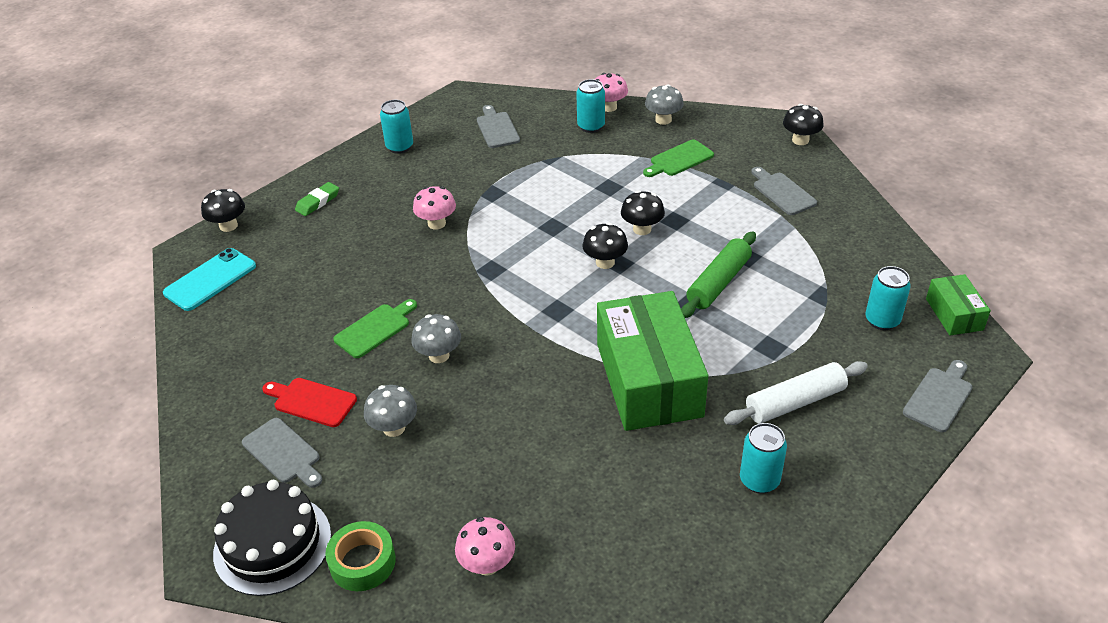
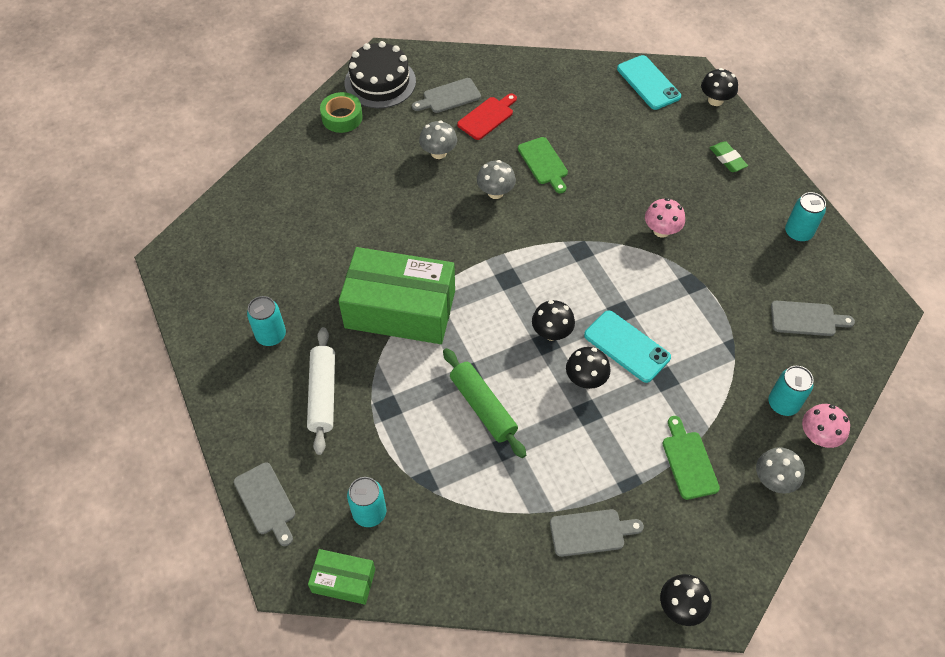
camera: 110 degrees right, 15 degrees up
pink mushroom [455,517,515,576] -> none
none -> turquoise phone [584,310,671,383]

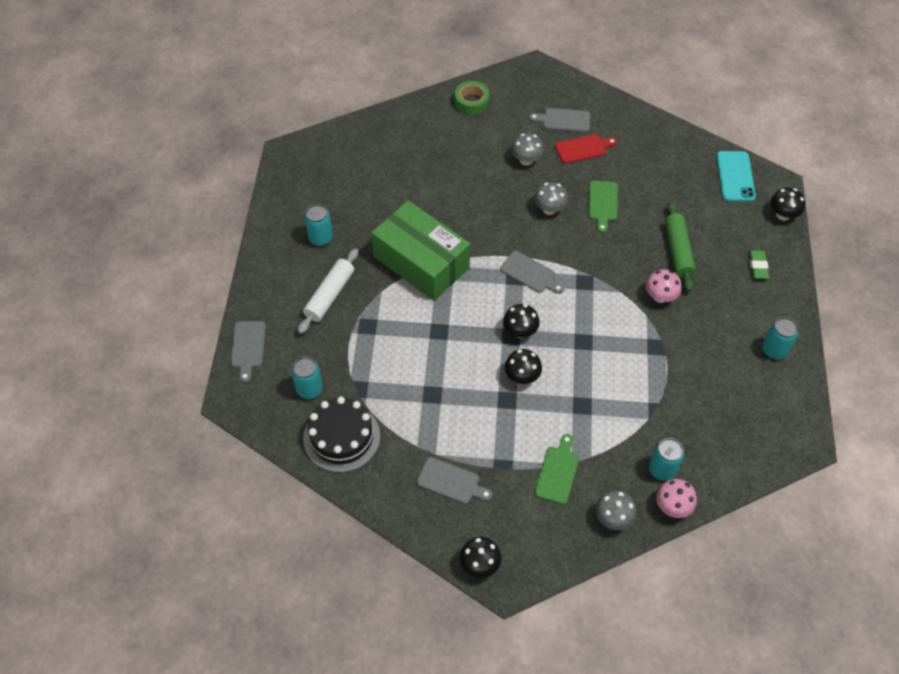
camera: 30 degrees right, 0 degrees up
green box [308,549,375,605] -> none
black cake [345,41,416,108] -> black cake moved to [303,397,380,473]
green rolling pin [443,348,526,458] -> green rolling pin moved to [665,201,696,292]
turquoise phone [584,310,671,383] -> none
grey cutting board [771,301,855,336] -> grey cutting board moved to [500,251,564,294]

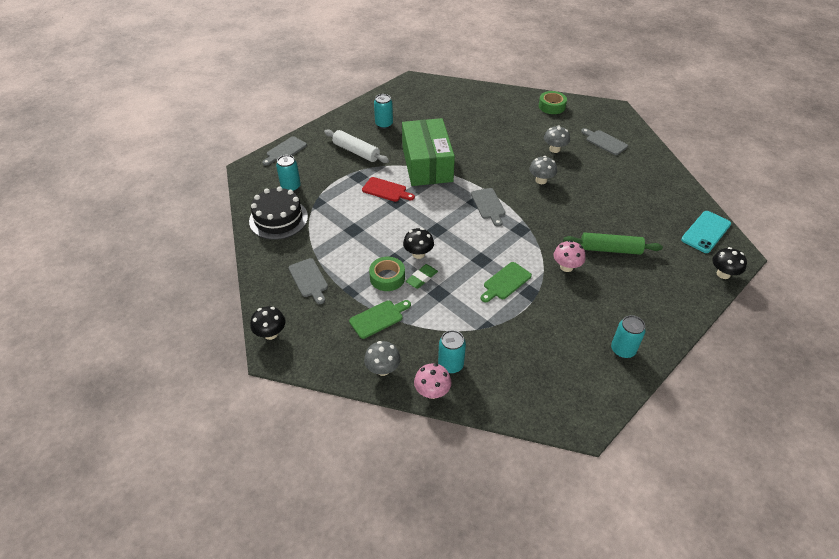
camera: 40 degrees right, 10 degrees down
white rolling pin [298,248,359,334] -> white rolling pin turned 60 degrees clockwise [324,129,389,163]
black mushroom [503,304,540,338] -> none
red cutting board [555,134,617,164] -> red cutting board moved to [362,177,415,202]
green cutting board [588,181,618,233] -> green cutting board moved to [481,262,532,302]
green rolling pin [665,201,696,292] -> green rolling pin turned 60 degrees clockwise [563,232,663,255]
green eraser [749,250,769,279] -> green eraser moved to [406,264,438,289]
none -> green tape [369,257,405,291]

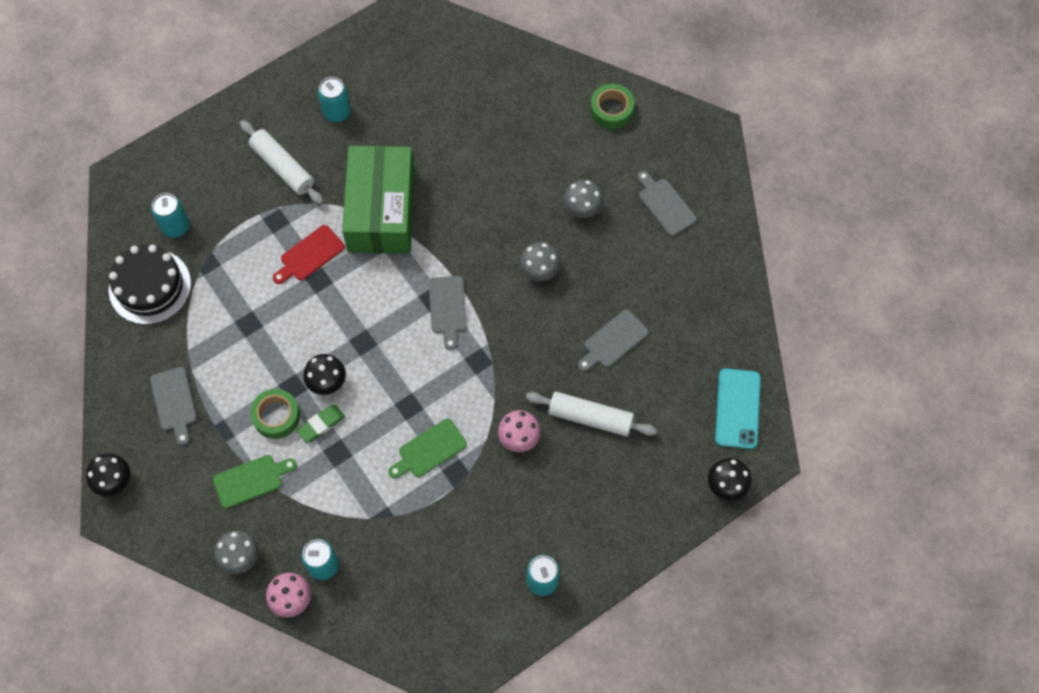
camera: 10 degrees right, 20 degrees up
grey cutting board [262,136,307,166] -> grey cutting board moved to [578,309,649,371]
red cutting board [362,177,415,202] -> red cutting board turned 105 degrees clockwise [273,225,345,284]
green rolling pin [563,232,663,255] -> white rolling pin [526,392,657,436]
turquoise phone [681,211,731,253] -> turquoise phone turned 45 degrees counterclockwise [715,368,761,449]

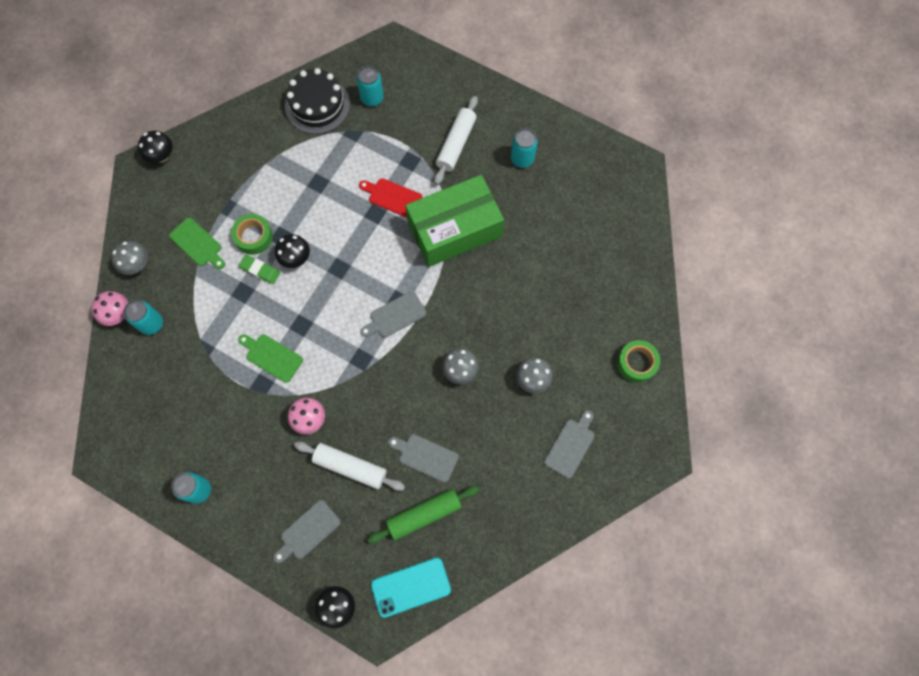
camera: 65 degrees right, 5 degrees up
grey cutting board [150,367,197,445] -> grey cutting board moved to [273,500,341,563]
white rolling pin [526,392,657,436] -> white rolling pin turned 60 degrees counterclockwise [294,442,405,491]
none -> green rolling pin [367,486,479,543]

